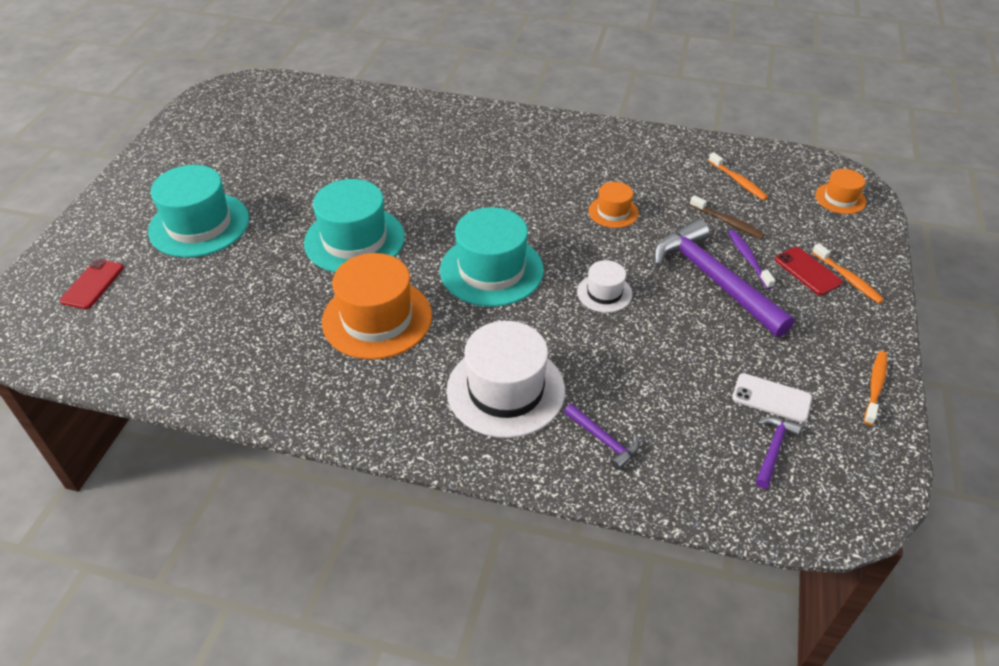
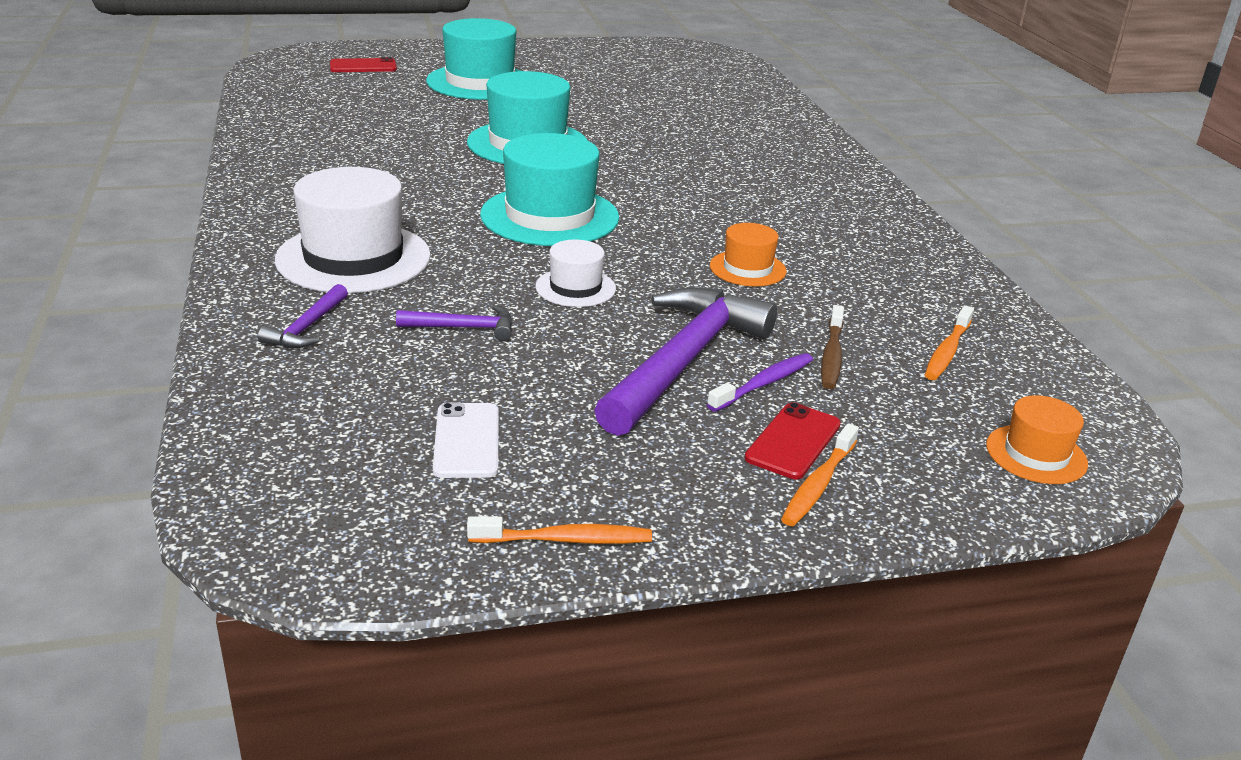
camera: 60 degrees right, 15 degrees down
orange hat [322,253,432,360] -> none
purple hammer [756,417,802,489] -> purple hammer moved to [396,305,512,341]

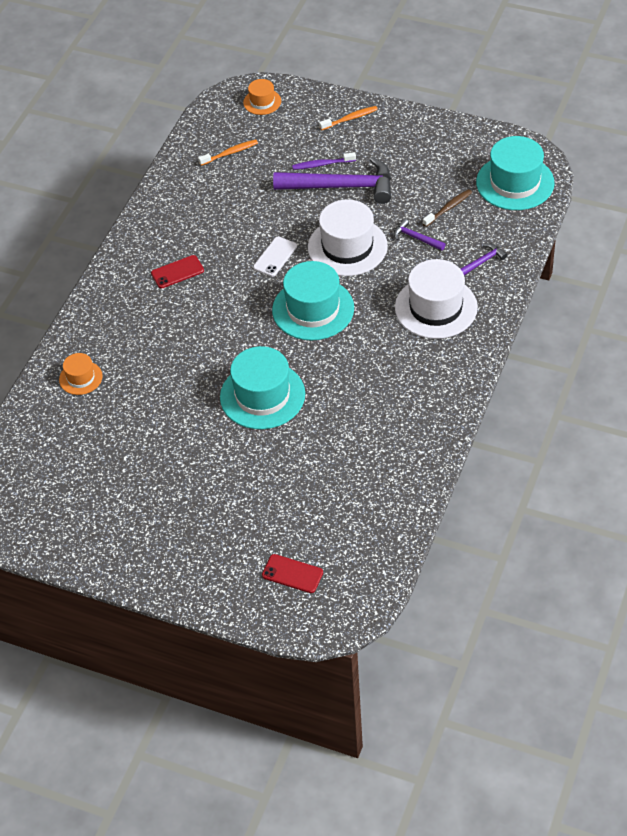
camera: 140 degrees left, 20 degrees up
turquoise hat [426,18,521,100] -> turquoise hat moved to [476,136,555,210]
white phone [433,403,499,478] -> white phone moved to [253,237,297,277]
orange toothbrush [467,516,652,544] -> none
white hat [535,239,616,307] -> white hat [308,199,388,276], size x1.93
purple hammer [594,287,777,436] -> purple hammer turned 150 degrees counterclockwise [273,157,391,204]
orange hat [710,223,787,287] -> orange hat moved to [59,353,103,395]
red phone [744,402,841,479] -> red phone moved to [151,255,204,288]
brown toothbrush [821,305,844,389] -> brown toothbrush moved to [422,189,472,227]

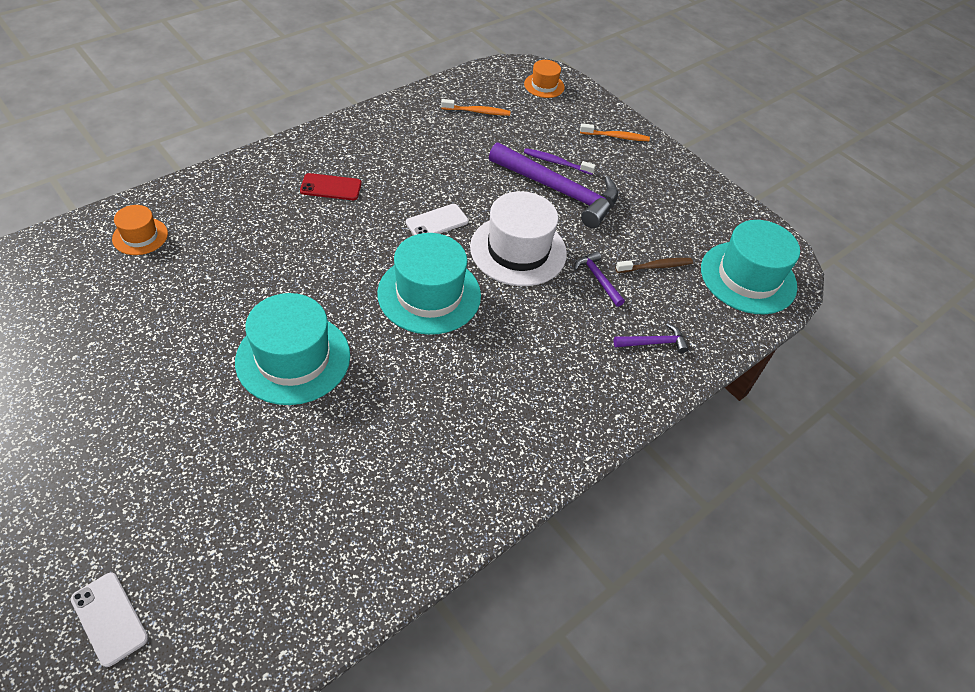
camera: 20 degrees right, 0 degrees up
red phone [262,554,323,593] -> white phone [71,573,148,667]
white hat [395,259,478,339] -> none

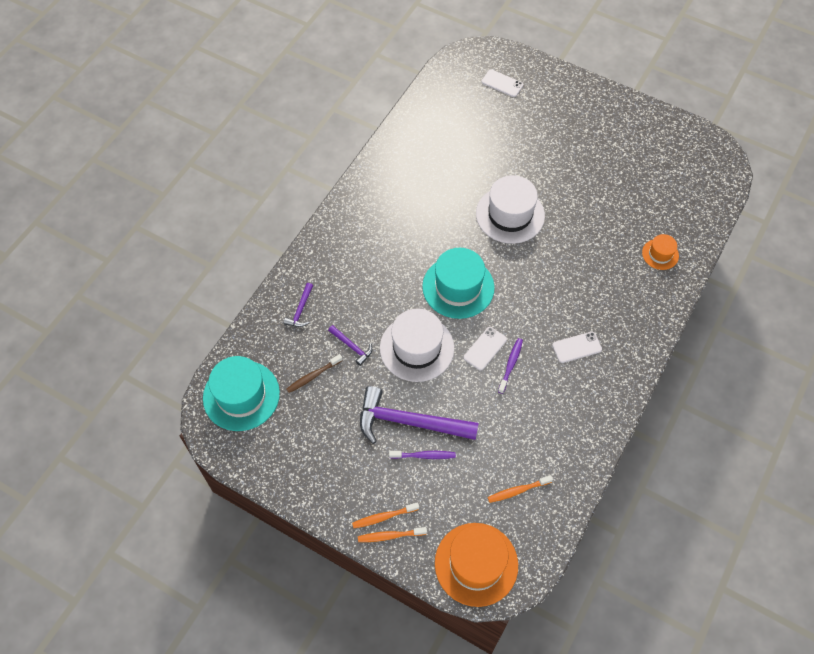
camera: 165 degrees right, 10 degrees up
turquoise hat [235,293,350,405] -> white hat [476,175,545,244]
red phone [300,173,362,200] -> white phone [552,332,602,363]
orange hat [524,60,565,98] -> orange hat [435,523,518,607], size x1.93
purple hammer [614,323,688,353] -> purple hammer turned 45 degrees counterclockwise [284,283,313,327]
none -> orange toothbrush [358,527,427,542]
none -> purple toothbrush [498,338,523,394]

